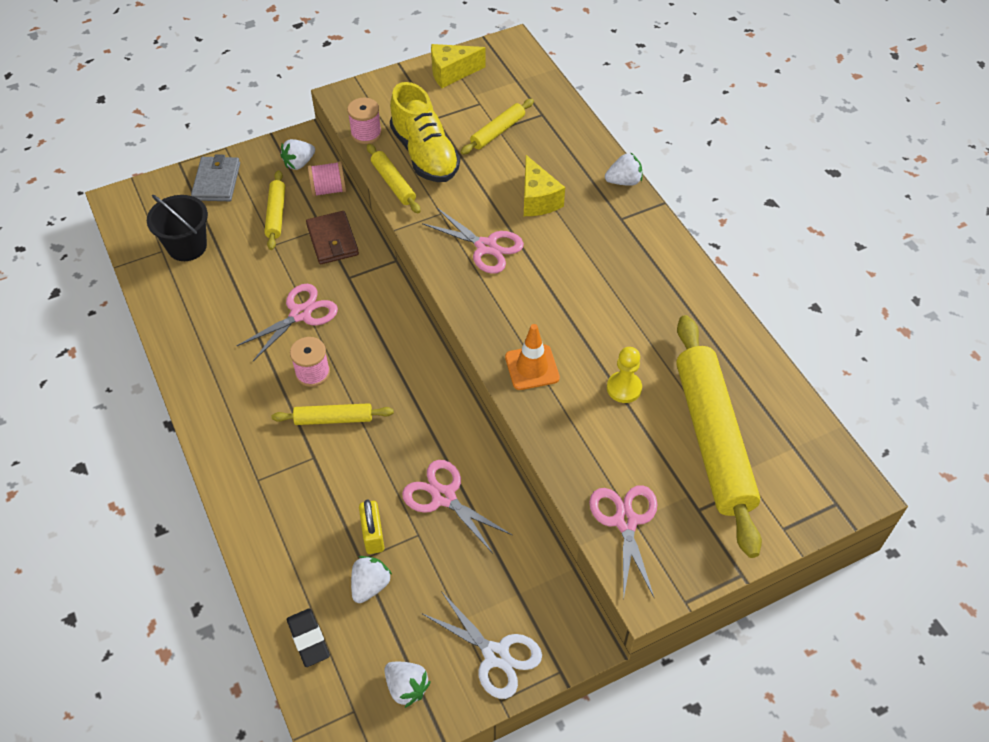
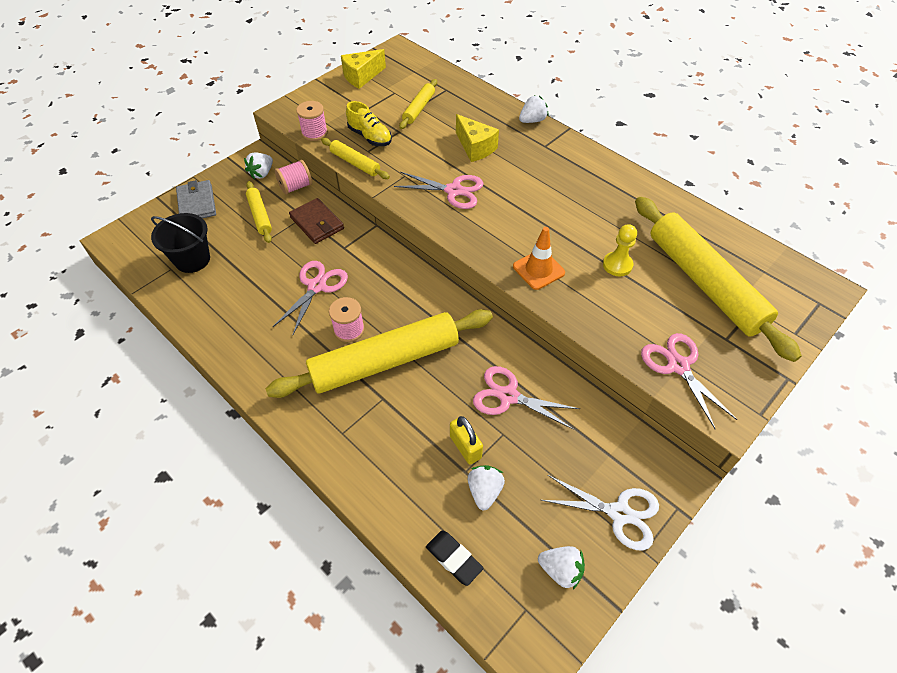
camera: 20 degrees left, 0 degrees up
yellow rolling pin [272,403,394,425] -> yellow rolling pin [266,309,493,398], size x2.16
yellow shoe [390,82,460,182] -> yellow shoe [346,101,392,146], size x0.62

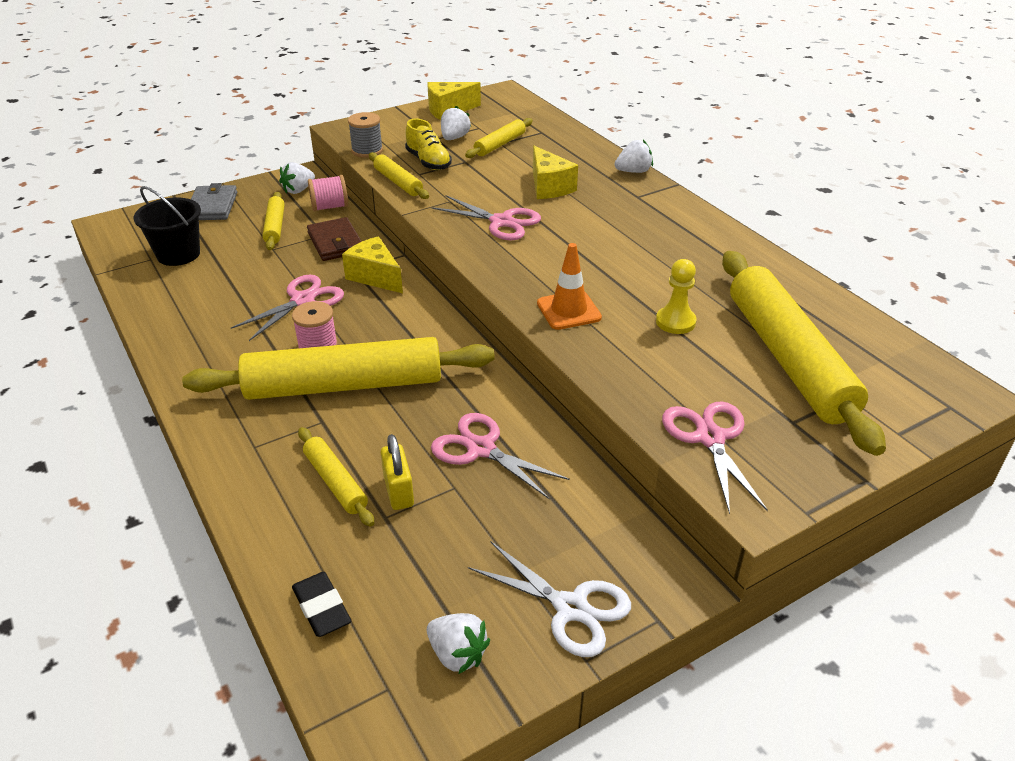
camera: 15 degrees right, 15 degrees down
pink spool [296,101,328,141] -> grey spool [348,112,383,158]
white strawberry [468,465,505,510] -> white strawberry moved to [441,106,471,140]
none -> yellow rolling pin [298,427,374,527]
none -> yellow cheese [342,236,403,293]

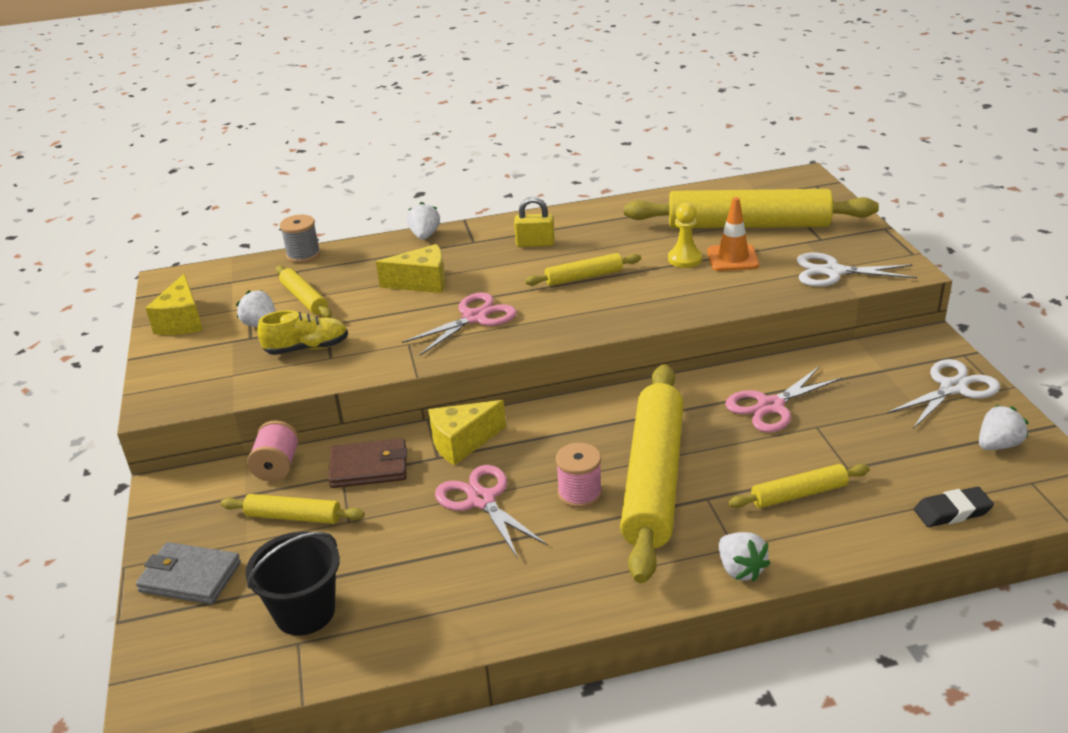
camera: 70 degrees left, 5 degrees down
white strawberry [279,162,315,194] -> white strawberry moved to [719,532,771,582]
grey spool [348,112,383,158] -> grey spool moved to [280,215,321,263]
yellow rolling pin [369,152,429,199] -> yellow rolling pin moved to [525,253,641,286]
yellow padlock [380,434,414,510] -> yellow padlock moved to [514,197,554,247]
orange traffic cone [537,243,602,330] -> orange traffic cone moved to [707,197,759,271]
pink scissors [662,401,768,514] -> white scissors [797,252,917,287]

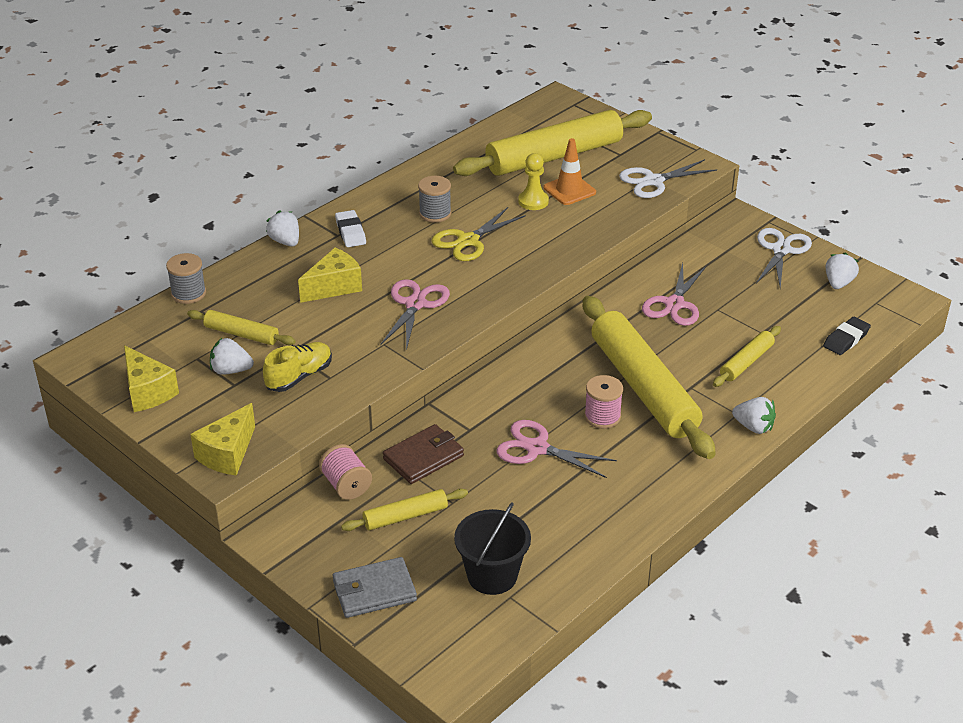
camera: 35 degrees left, 5 degrees up
yellow cheese [428,400,506,465] -> yellow cheese moved to [190,403,255,476]
yellow padlock [514,197,554,247] -> none
yellow rolling pin [525,253,641,286] -> yellow scissors [431,207,526,261]
none -> white eraser [335,210,366,247]
none -> grey spool [418,176,451,223]

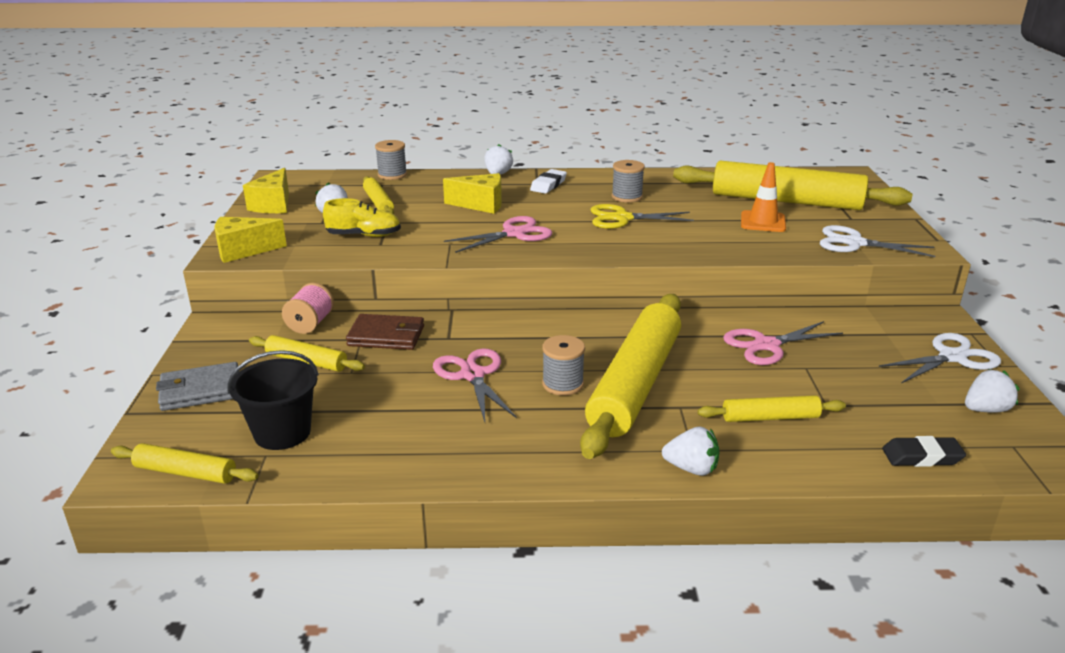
camera: 45 degrees right, 10 degrees down
grey wallet [332,557,417,618] -> grey wallet turned 45 degrees counterclockwise [156,362,238,411]
yellow pawn [518,153,549,210] -> none
pink spool [584,375,623,429] -> grey spool [542,335,585,396]
white strawberry [732,397,776,434] -> white strawberry turned 60 degrees counterclockwise [662,426,719,476]
none -> yellow rolling pin [111,443,259,484]

